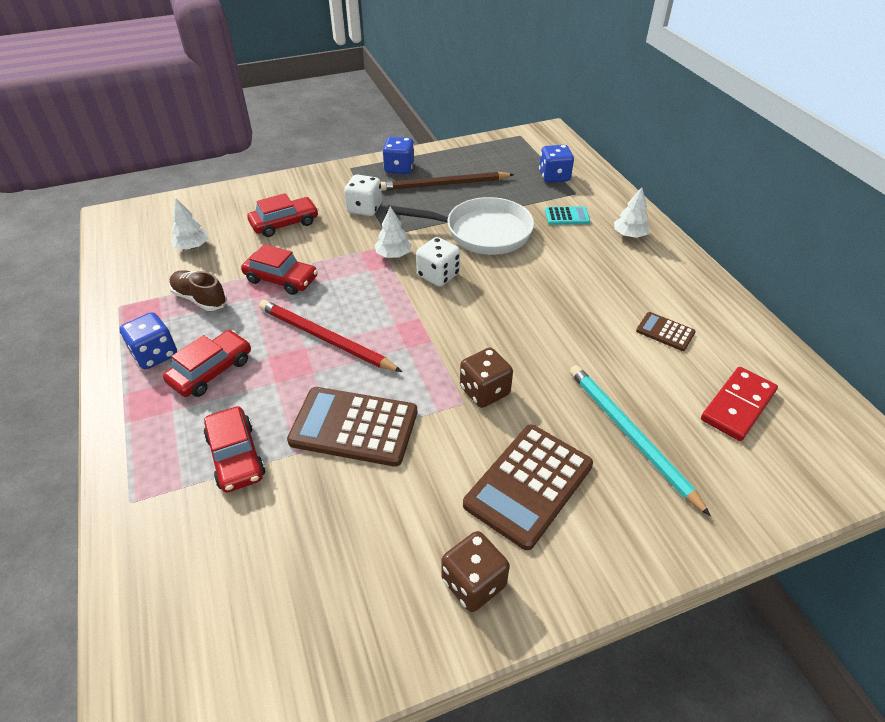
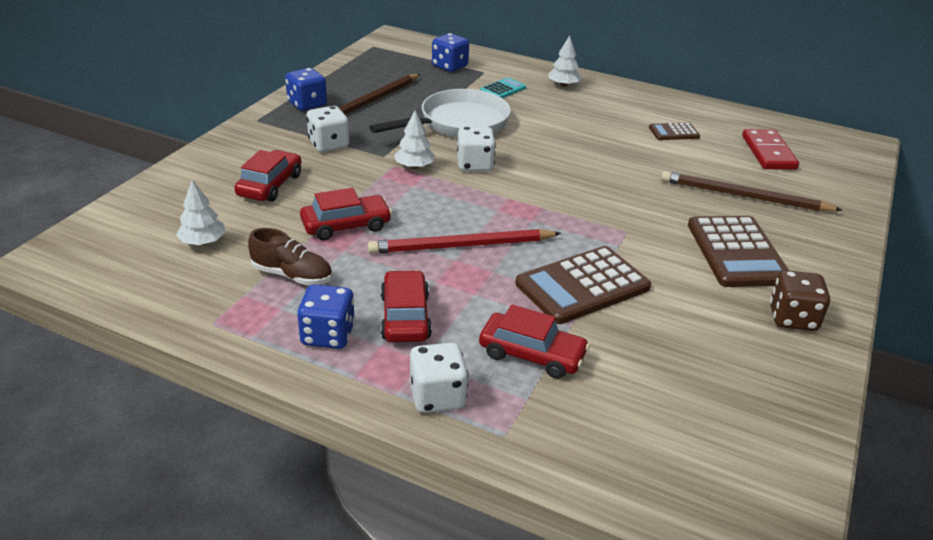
camera: 45 degrees left, 10 degrees down
brown shoe [169,270,227,311] -> brown shoe turned 150 degrees counterclockwise [248,228,332,285]
brown dice [460,348,513,408] -> none
turquoise pencil [570,365,711,516] -> brown pencil [661,171,843,211]
none -> white dice [410,342,468,413]

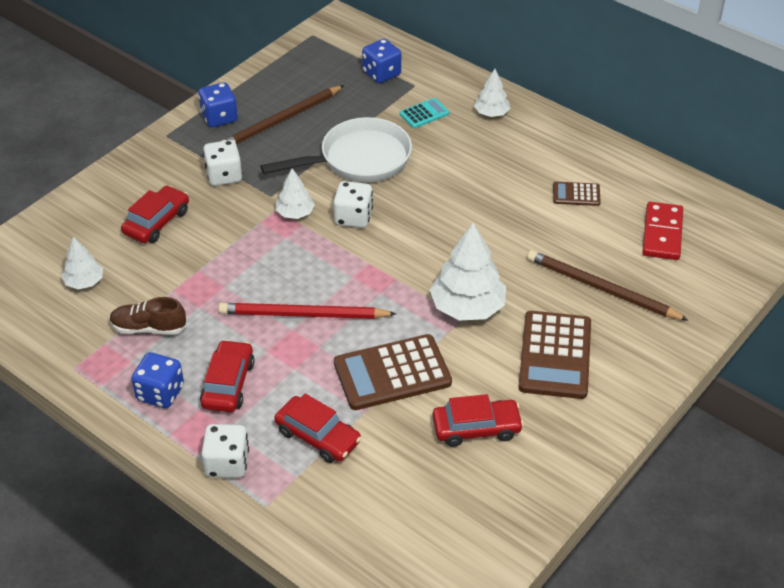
camera: 15 degrees right, 10 degrees up
brown shoe [248,228,332,285] -> brown shoe turned 150 degrees clockwise [110,297,187,335]
red car [300,188,392,240] -> red car moved to [433,394,524,447]
brown dice [770,270,830,331] -> none
none -> white tree [430,223,506,321]

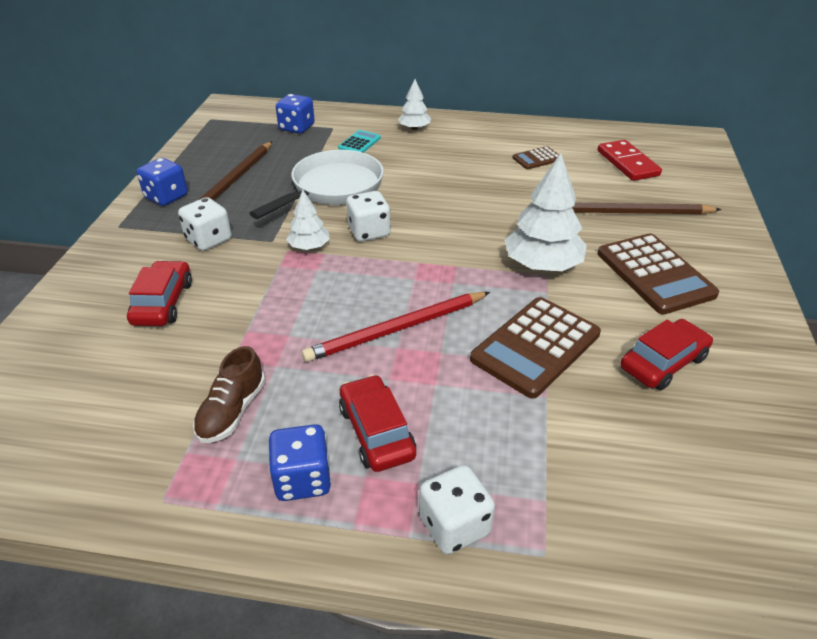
camera: 30 degrees left, 5 degrees down
white tree [61,237,103,289] -> none
brown shoe [110,297,187,335] -> brown shoe turned 45 degrees counterclockwise [193,346,265,443]
red car [274,394,361,463] -> none

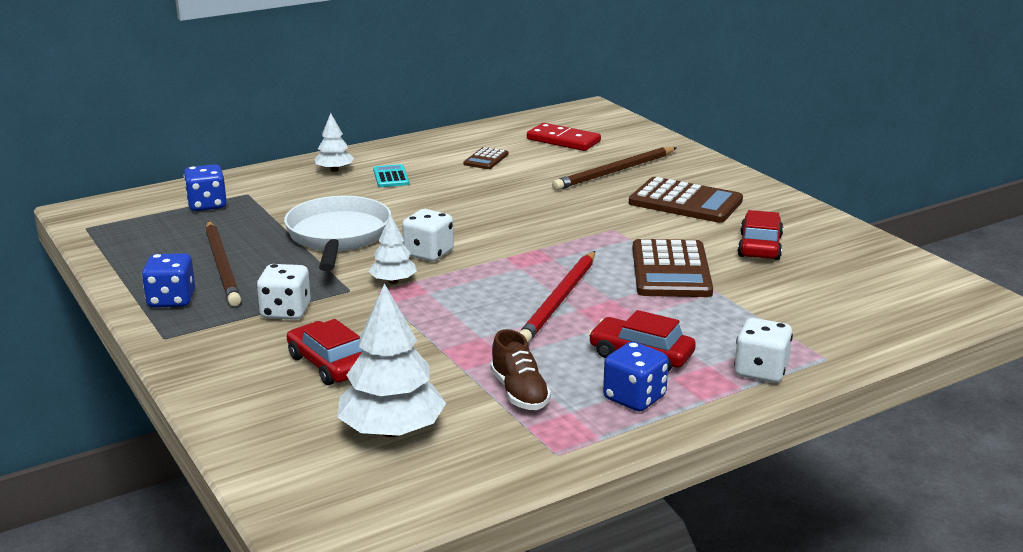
camera: 40 degrees left, 15 degrees down
turquoise calculator [338,130,381,153] -> turquoise calculator moved to [373,164,409,187]
white tree [504,153,587,271] -> white tree moved to [337,283,446,437]

